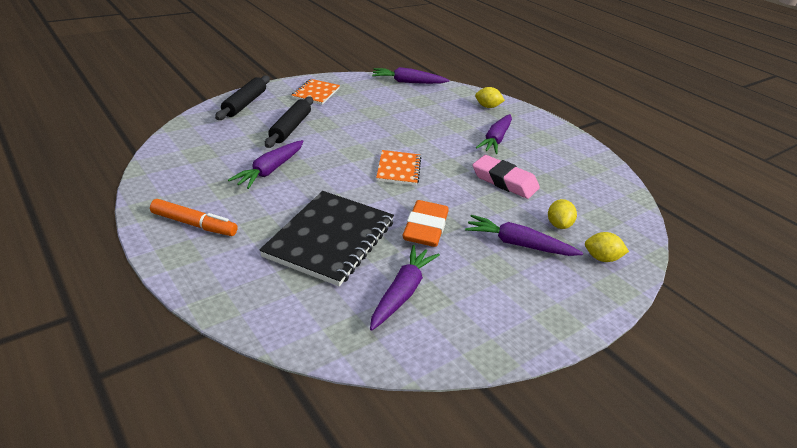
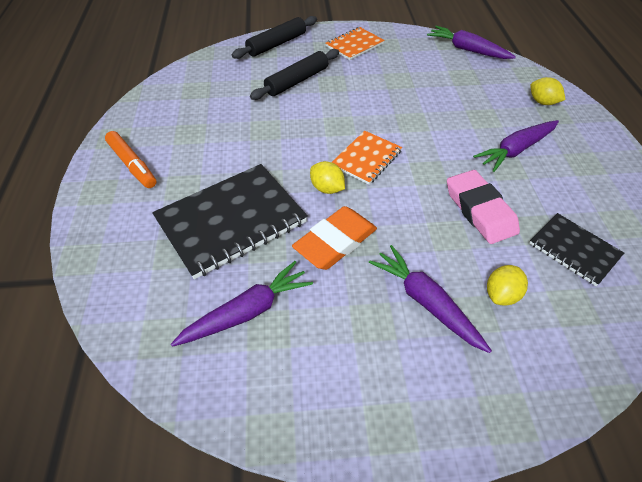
camera: 35 degrees right, 15 degrees up
purple carrot [228,140,304,189] -> none
yellow lemon [585,232,629,262] -> yellow lemon moved to [310,161,345,194]
none -> black notebook [529,213,624,286]

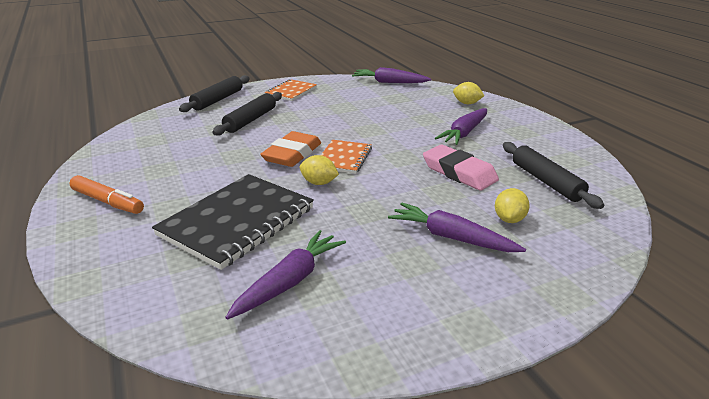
camera: 20 degrees left, 20 degrees down
orange eraser [292,206,377,270] -> orange eraser moved to [260,131,321,167]
black notebook [529,213,624,286] -> black rolling pin [503,142,604,209]

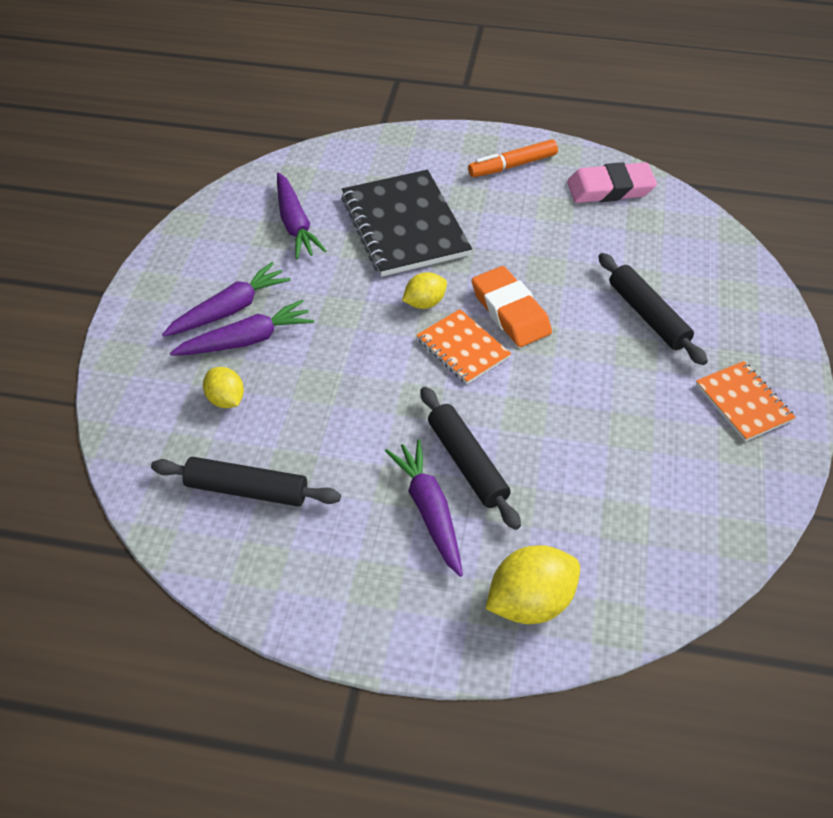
camera: 125 degrees right, 20 degrees up
black rolling pin [179,75,250,112] -> black rolling pin moved to [420,387,521,530]
purple carrot [352,67,431,83] -> purple carrot moved to [162,262,291,337]
pink eraser [423,145,499,191] -> pink eraser moved to [567,162,657,203]
yellow lemon [453,82,484,104] -> yellow lemon [485,545,580,624], size x1.66

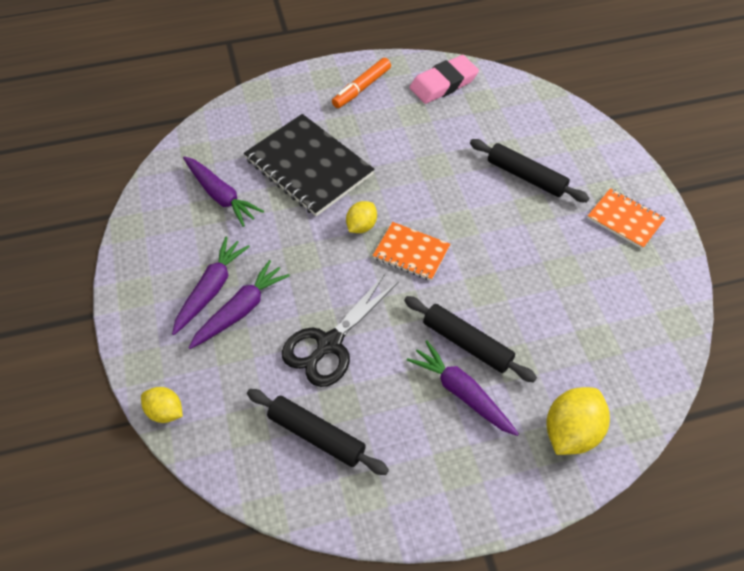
camera: 25 degrees left, 5 degrees up
black rolling pin [151,457,341,506] -> black rolling pin turned 45 degrees clockwise [247,389,389,475]
yellow lemon [203,367,244,408] -> yellow lemon moved to [141,387,183,423]
orange eraser [472,266,552,347] -> none
none -> black scissors [282,274,399,387]

